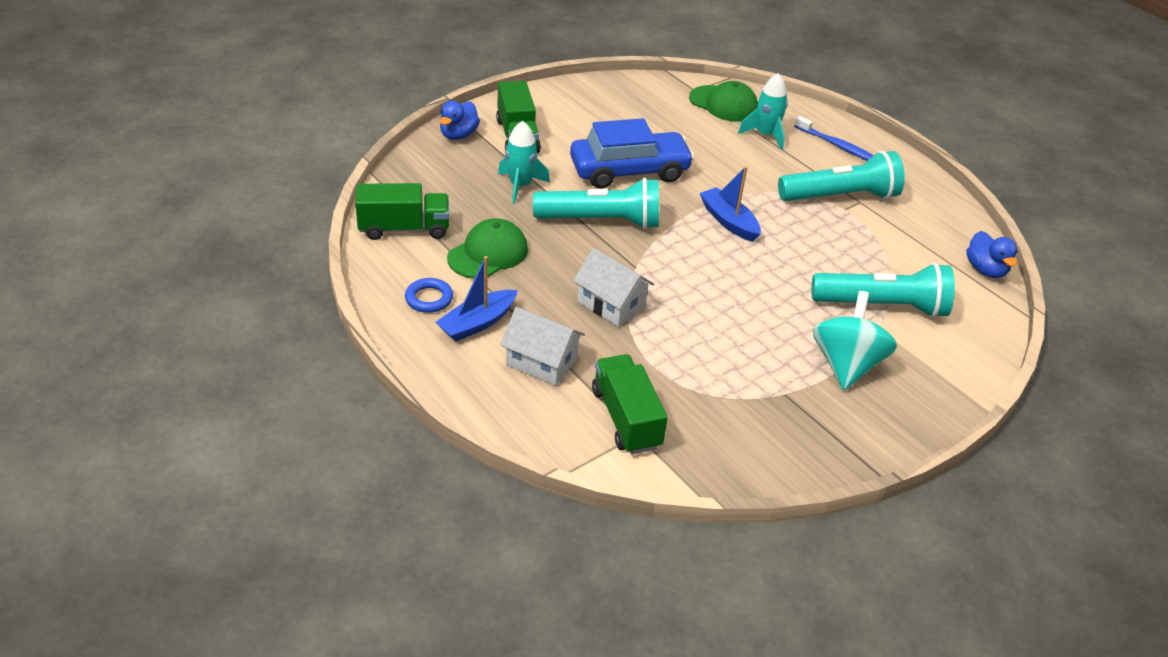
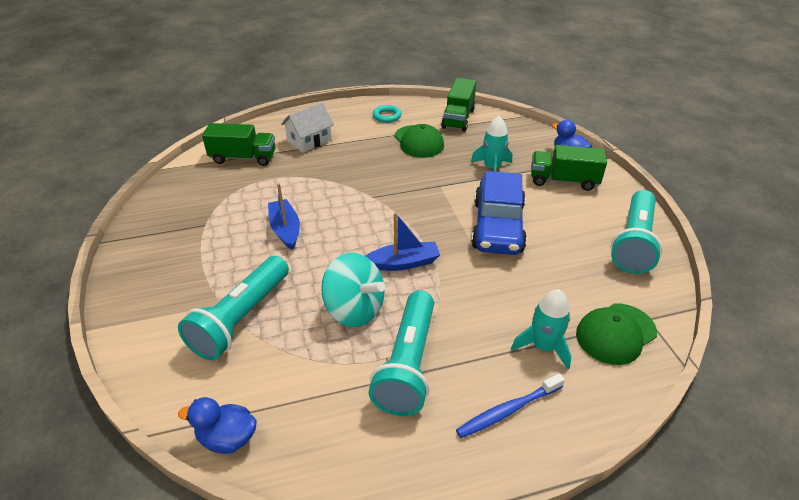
camera: 115 degrees right, 0 degrees up
blue ring [405,278,453,313] -> turquoise ring [373,105,402,123]
blue boat [436,256,518,342] -> blue boat moved to [268,183,300,250]
turquoise flashlight [533,177,659,229] -> turquoise flashlight moved to [611,190,662,274]
white house [573,248,654,327] -> none
turquoise spinning top [813,291,897,390] -> turquoise spinning top moved to [321,253,385,327]

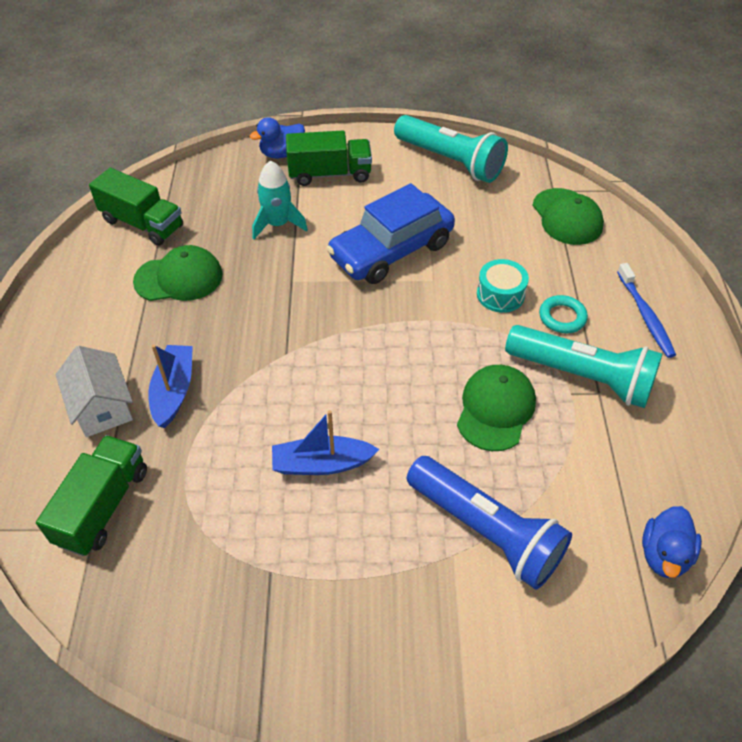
camera: 75 degrees left, 10 degrees up
turquoise flashlight [178,256,289,360] -> blue flashlight [407,456,572,589]
turquoise spinning top [321,253,385,327] -> green cap [457,365,536,451]
blue boat [365,212,440,271] -> blue boat moved to [148,344,193,428]
turquoise ring [373,105,402,123] -> turquoise ring moved to [539,295,588,333]
blue car [471,171,527,255] -> blue car turned 120 degrees clockwise [326,183,455,284]
turquoise rocket [511,289,571,369] -> none
green truck [531,145,607,191] -> green truck turned 120 degrees counterclockwise [286,131,372,186]
none -> turquoise drum [477,259,529,313]

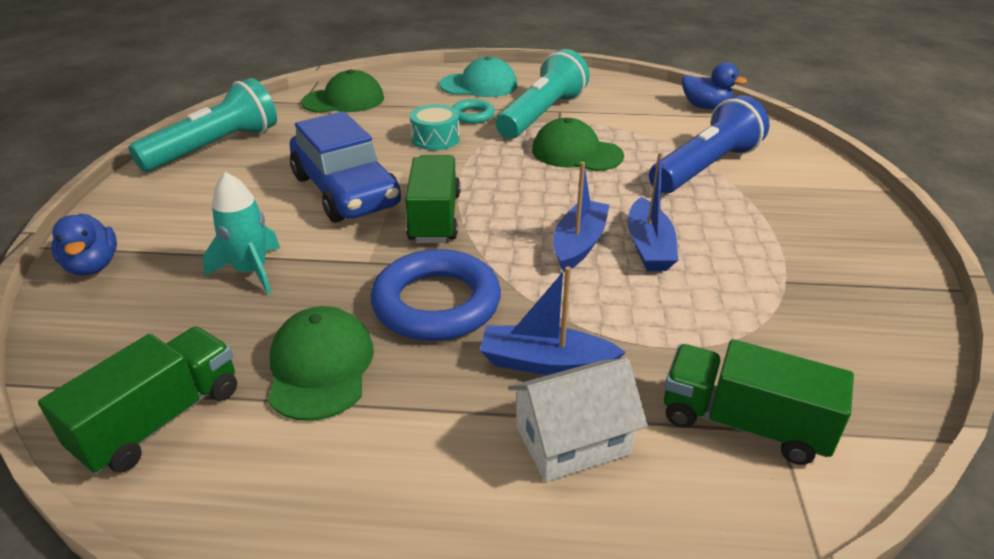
camera: 85 degrees left, 15 degrees down
green truck [286,131,372,186] -> green truck moved to [405,155,461,243]
blue toothbrush [617,263,676,358] -> turquoise cap [439,56,517,97]
none -> blue ring [371,249,501,341]
none -> blue boat [554,162,610,272]

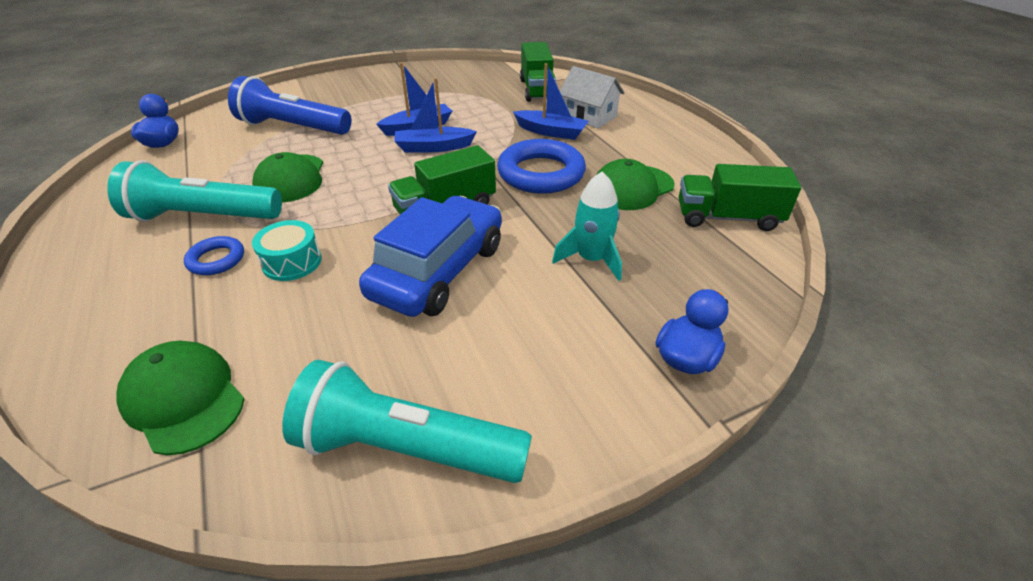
camera: 120 degrees left, 5 degrees up
turquoise cap [439,56,517,97] -> none
turquoise ring [452,99,495,124] -> blue ring [184,236,244,275]
blue boat [480,266,626,375] -> blue boat turned 45 degrees counterclockwise [513,63,589,140]

